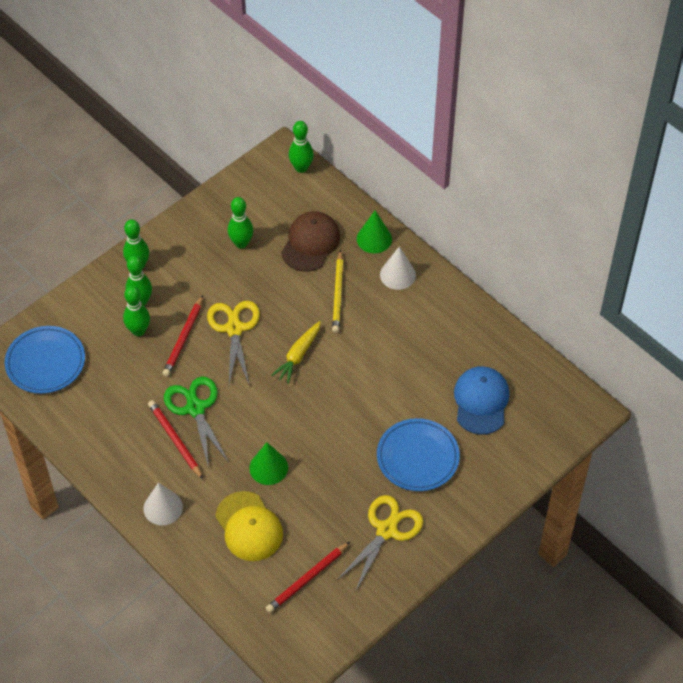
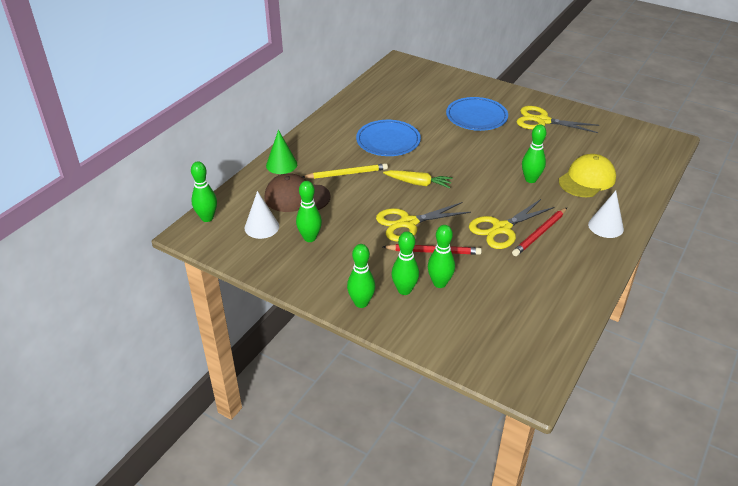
camera: 105 degrees left, 15 degrees down
blue plate [5,326,85,394] -> blue plate moved to [356,120,421,156]
green scissors [164,376,228,468] -> yellow scissors [469,199,555,249]
green cone [249,442,288,485] -> green bowling pin [522,124,547,183]
red pencil [266,542,350,613] -> none
white cone [380,246,416,290] -> white cone moved to [245,191,279,239]
blue cap [454,366,510,435] -> none

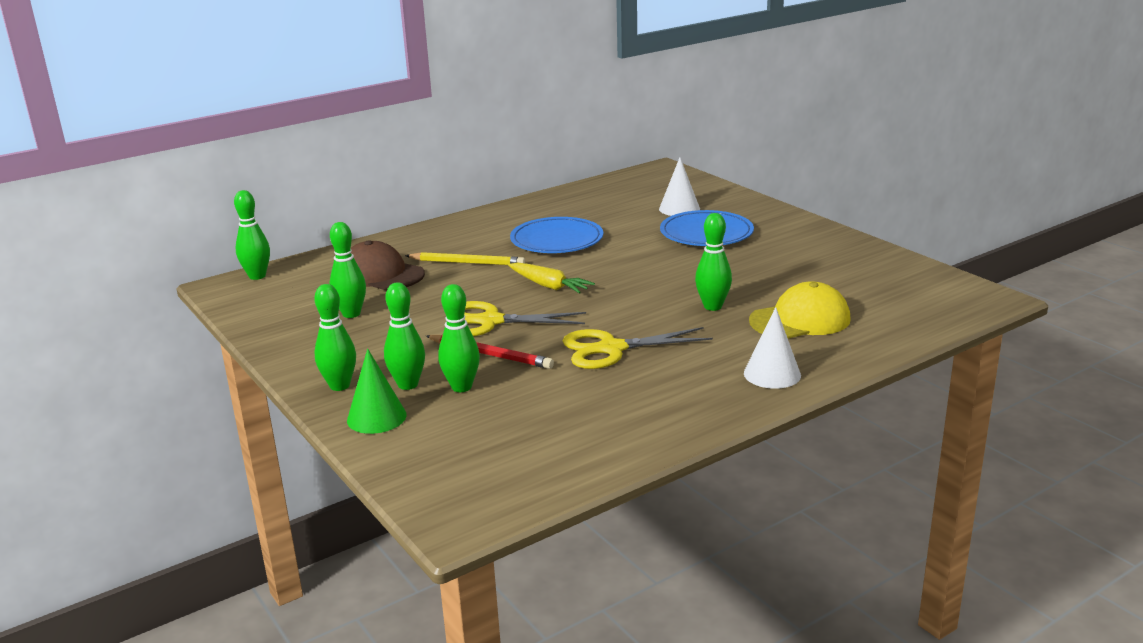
camera: 25 degrees right, 15 degrees down
white cone [245,191,279,239] -> white cone moved to [659,158,700,216]
green cone [266,130,297,174] -> green cone moved to [347,349,406,434]
red pencil [512,208,567,256] -> none
yellow scissors [517,106,599,133] -> none

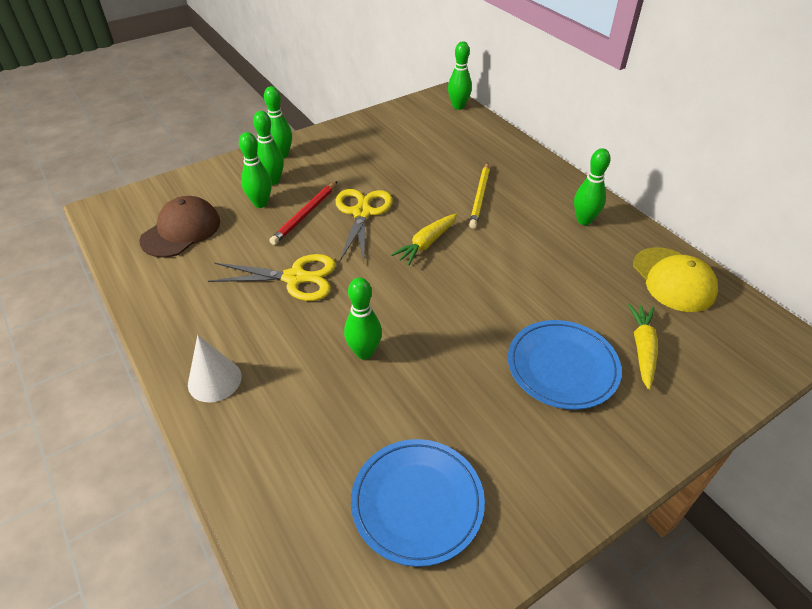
camera: 90 degrees right, 20 degrees up
green bowling pin [329,222,366,318] -> green bowling pin moved to [574,148,611,225]
green cone [347,349,406,434] -> none
brown cap [351,240,425,290] -> brown cap moved to [140,196,220,258]
blue plate [510,217,603,253] -> blue plate moved to [351,439,485,567]
yellow scissors [563,327,713,369] -> yellow scissors turned 105 degrees clockwise [208,254,336,301]
white cone [659,158,700,216] -> yellow carrot [628,304,658,390]
yellow cap [749,282,851,339] -> yellow cap moved to [633,247,718,312]

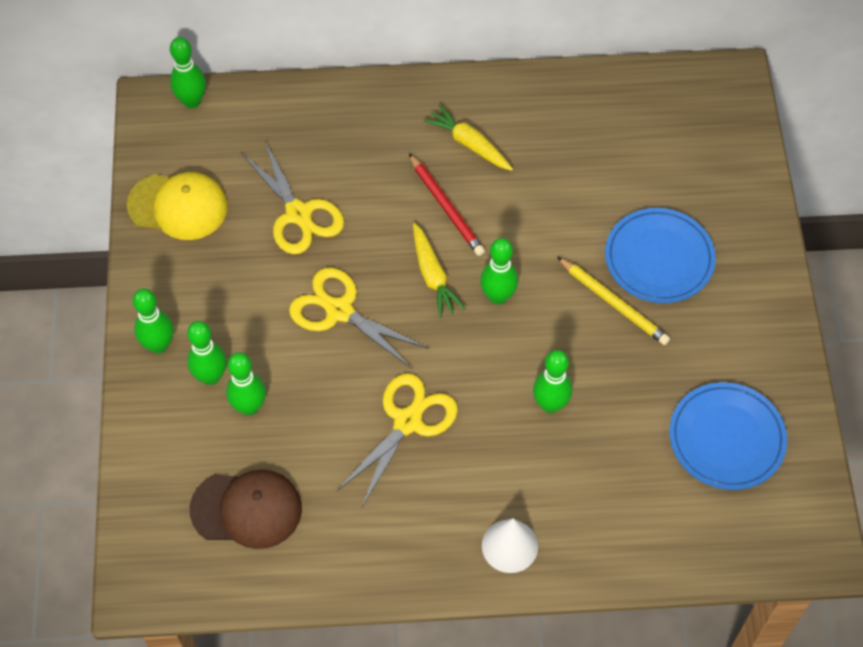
camera: 60 degrees left, 15 degrees up
brown cap [140,196,220,258] -> brown cap turned 120 degrees clockwise [190,470,302,549]
red pencil [269,181,337,245] -> red pencil moved to [409,153,485,256]
yellow pencil [469,163,490,229] -> yellow pencil moved to [557,257,670,345]
green bowling pin [574,148,611,225] -> green bowling pin moved to [480,238,518,304]
yellow carrot [628,304,658,390] -> yellow carrot moved to [423,104,513,171]
yellow cap [633,247,718,312] -> yellow cap moved to [127,172,228,240]
none -> yellow scissors [241,139,344,254]

